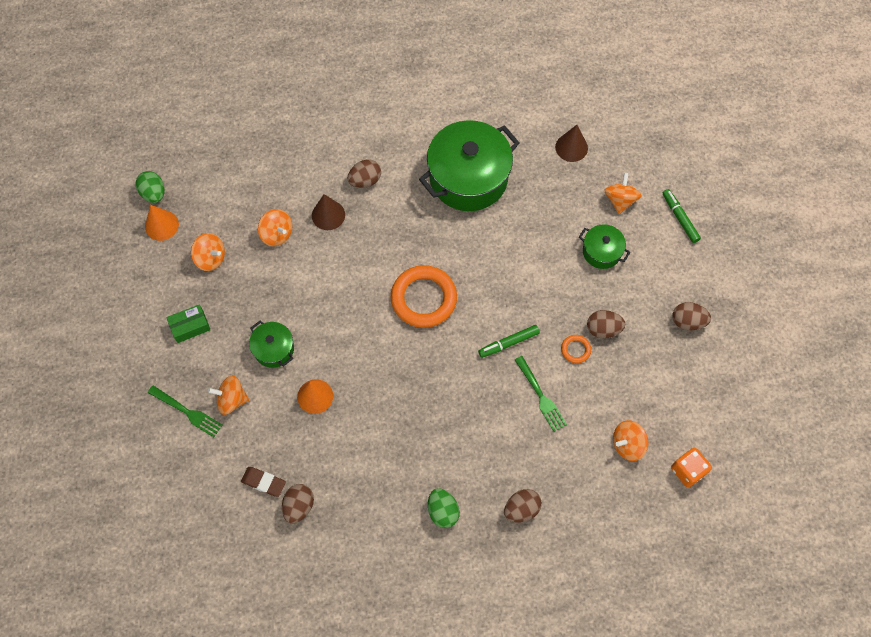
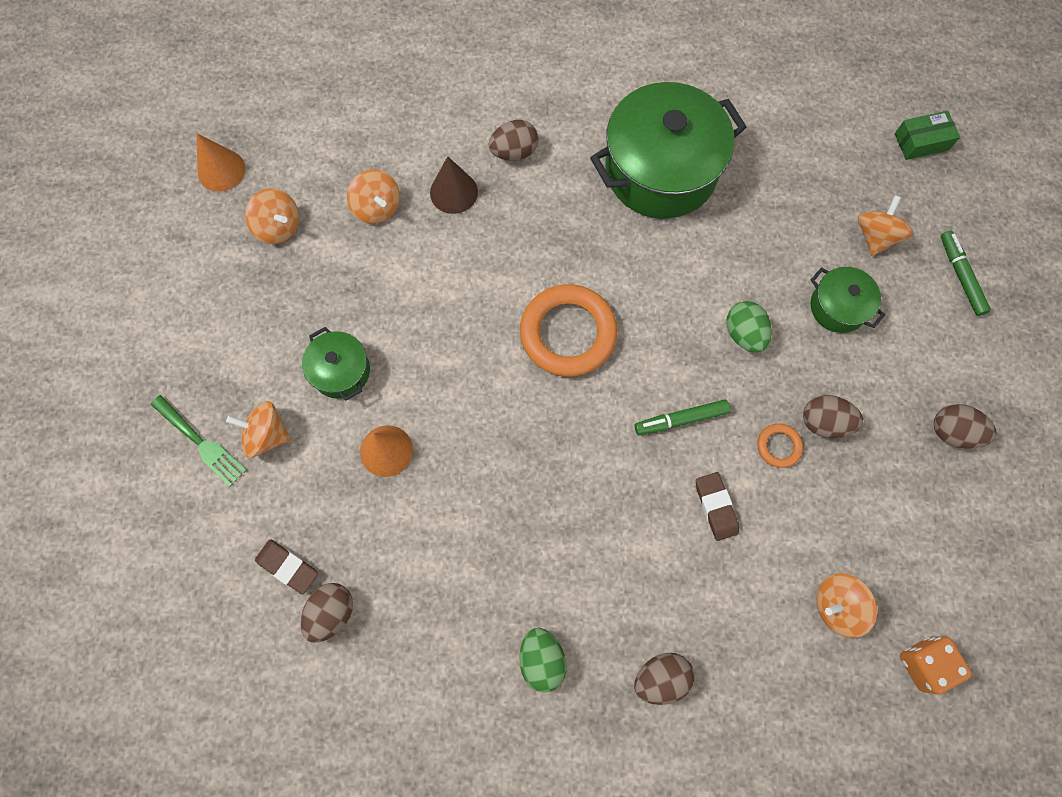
camera: 10 degrees right, 5 degrees up
green egg [136,171,165,203] -> green egg moved to [726,301,772,353]
green box [166,304,210,343] -> green box moved to [895,111,960,160]
green fork [515,356,567,432] -> brown eraser [696,472,739,541]
brown cone [555,125,588,162] -> none

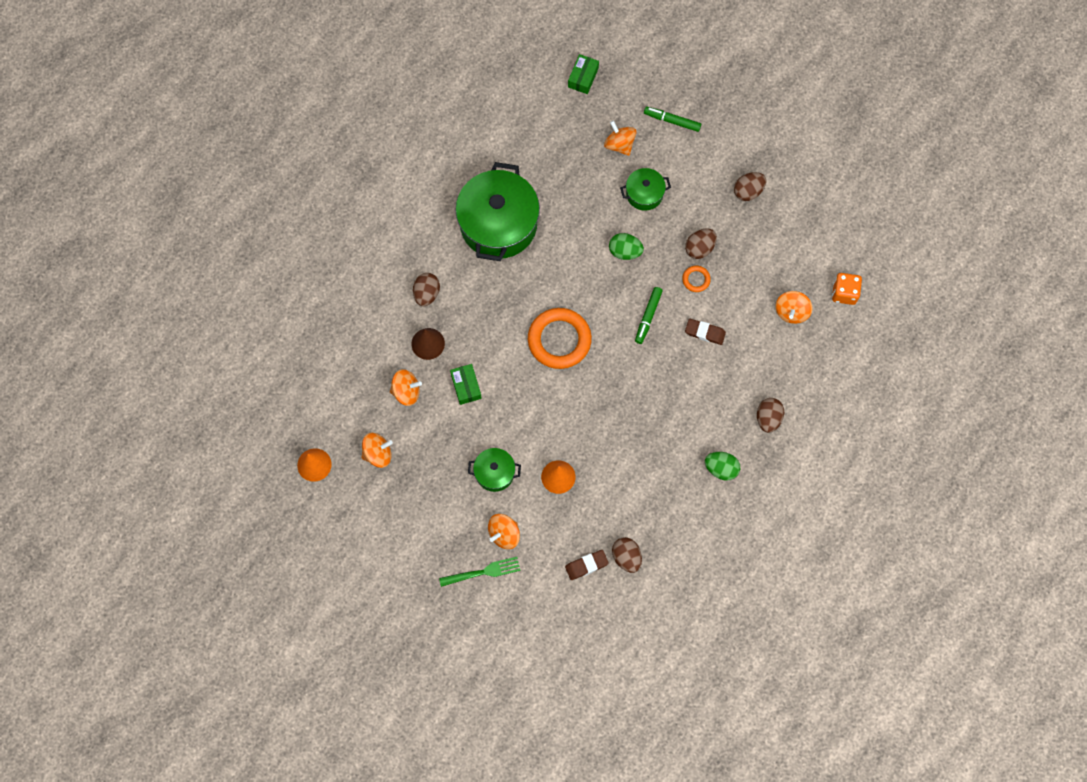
camera: 55 degrees left, 0 degrees up
none -> green box [450,364,482,405]

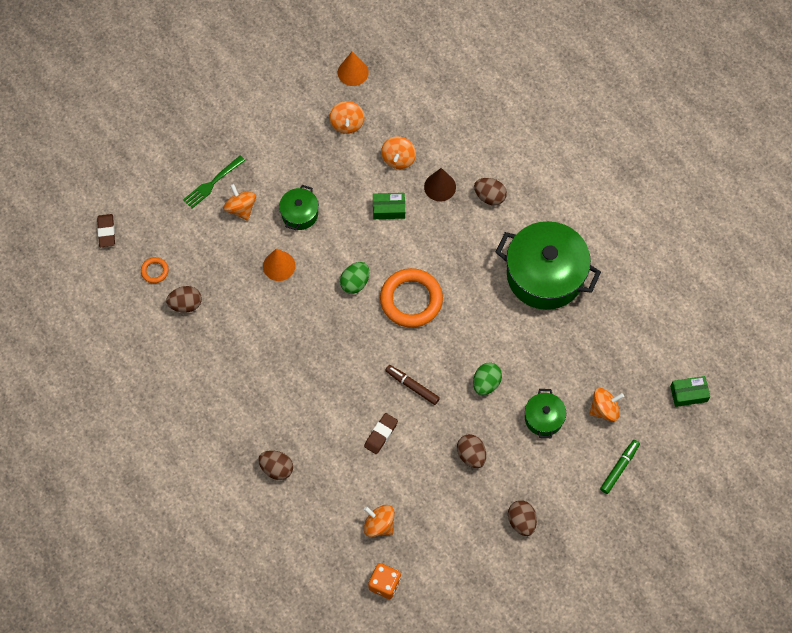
camera: 105 degrees right, 5 degrees down
green fork [439,557,520,587] -> green fork turned 45 degrees clockwise [183,155,245,209]
brown eraser [565,550,609,580] -> brown eraser moved to [97,214,115,247]
green box [568,54,599,94] -> green box turned 45 degrees counterclockwise [670,376,710,407]
green marker [635,287,663,344] -> brown marker [385,365,440,405]
orange ring [682,265,711,292] -> orange ring moved to [141,257,169,283]
green egg [705,452,740,481] -> green egg moved to [340,262,370,294]

